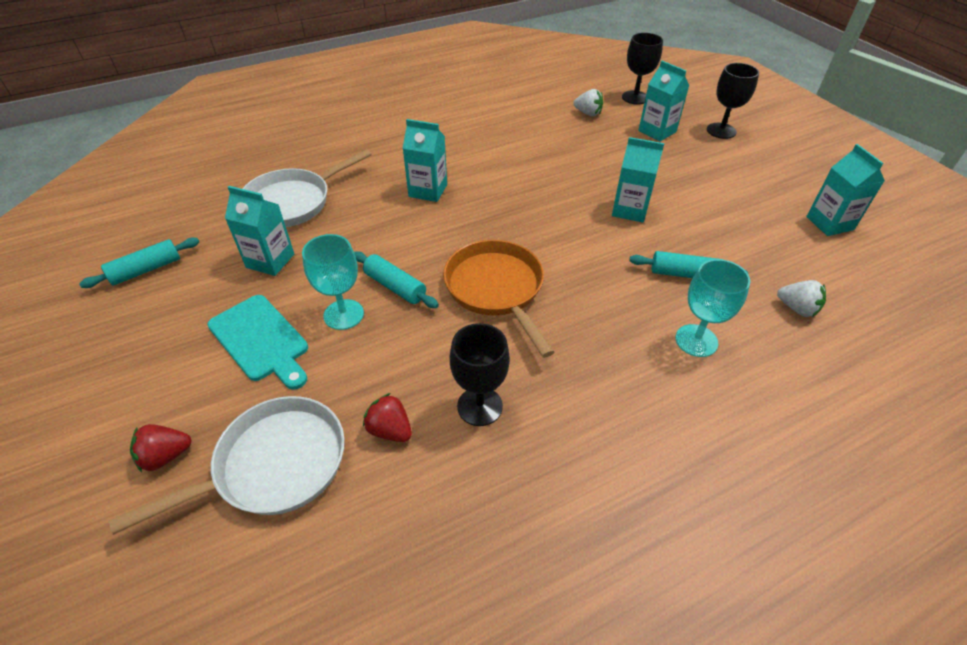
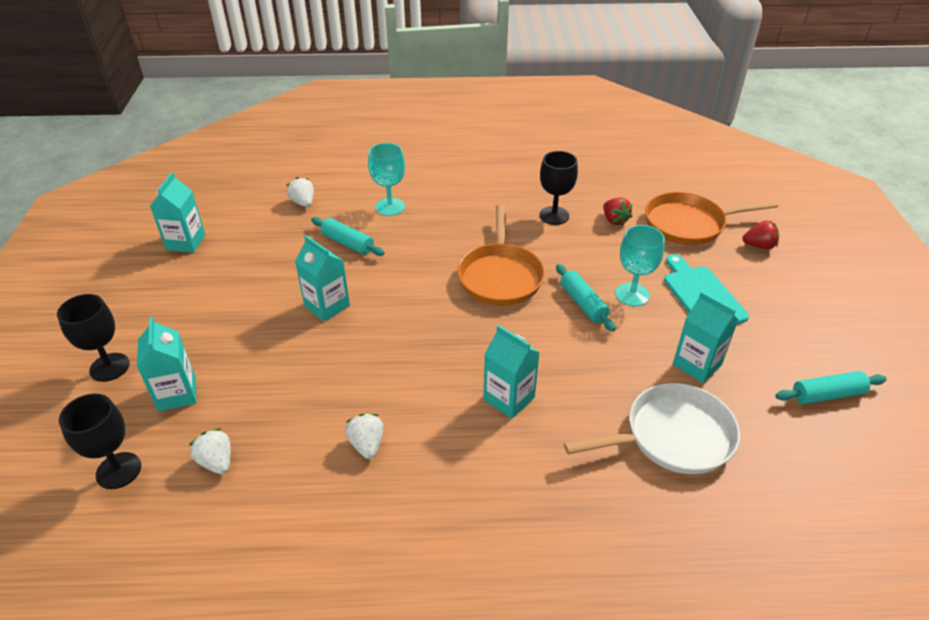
camera: 155 degrees left, 5 degrees down
white pan [109,396,345,535] -> orange pan [645,192,778,245]
none -> white strawberry [345,414,384,459]

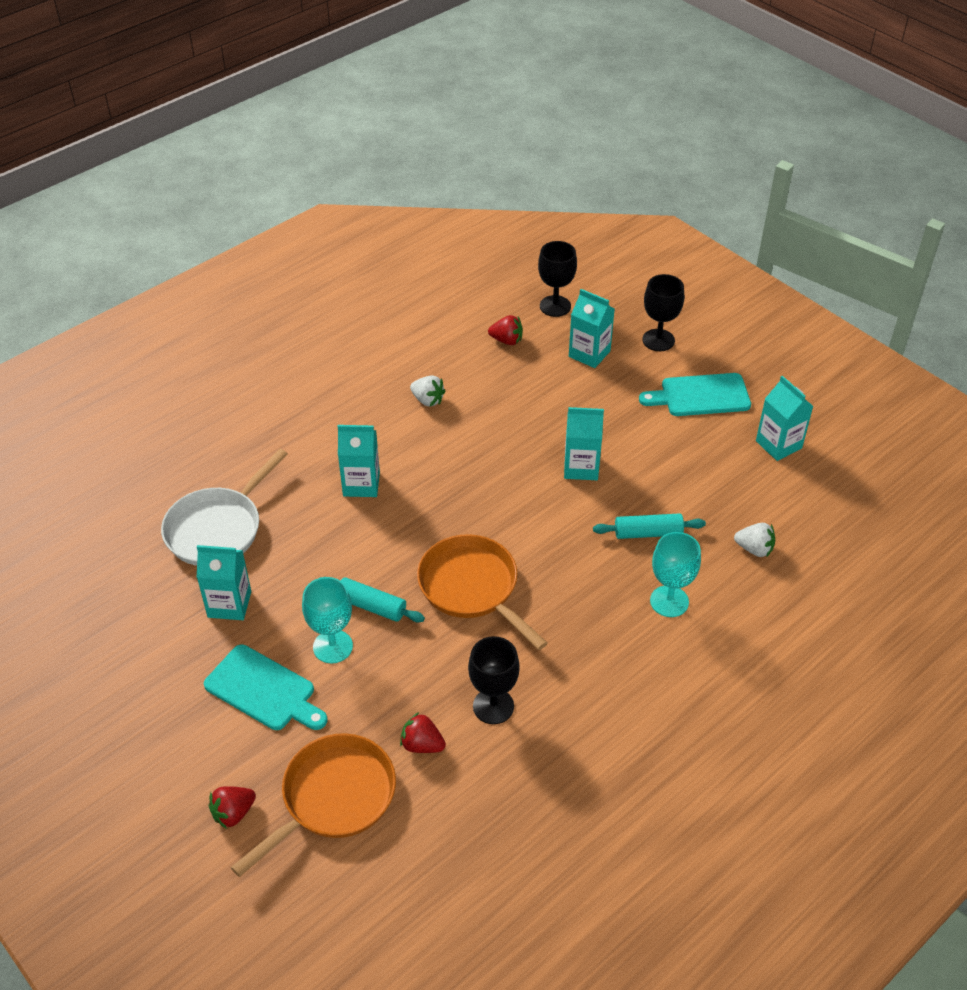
camera: 140 degrees right, 5 degrees up
white strawberry [189,428,231,474] -> red strawberry [488,315,523,345]
turquoise rolling pin [775,371,887,404] -> none
none -> turquoise cutting board [639,373,751,416]

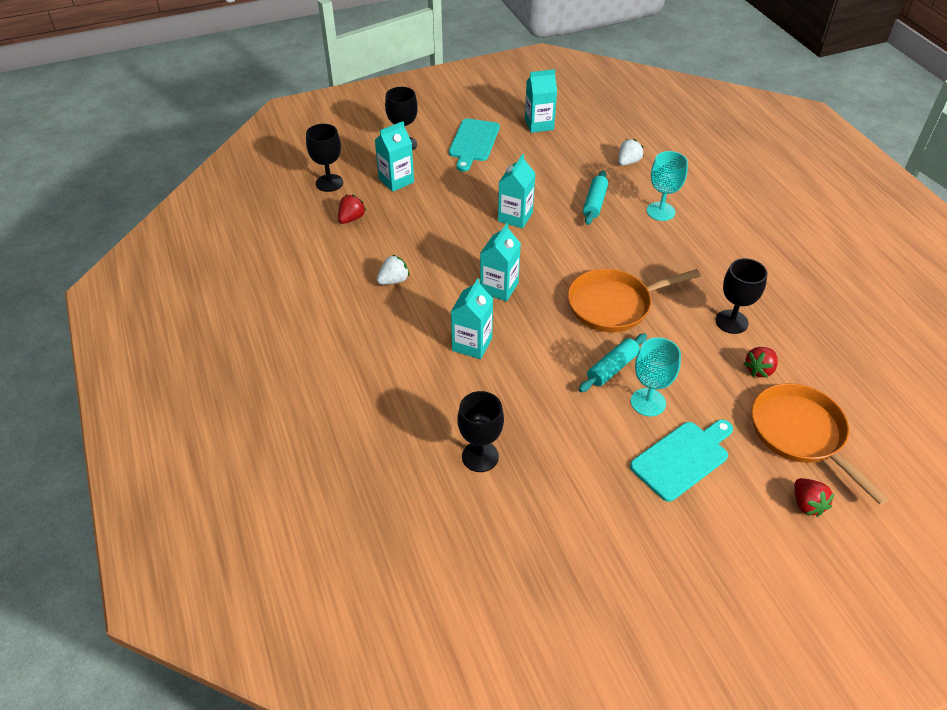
camera: 70 degrees left, 0 degrees up
white pan [161,449,288,566] -> black goblet [458,391,504,472]
turquoise carton [197,545,251,620] -> turquoise carton moved to [480,223,521,301]

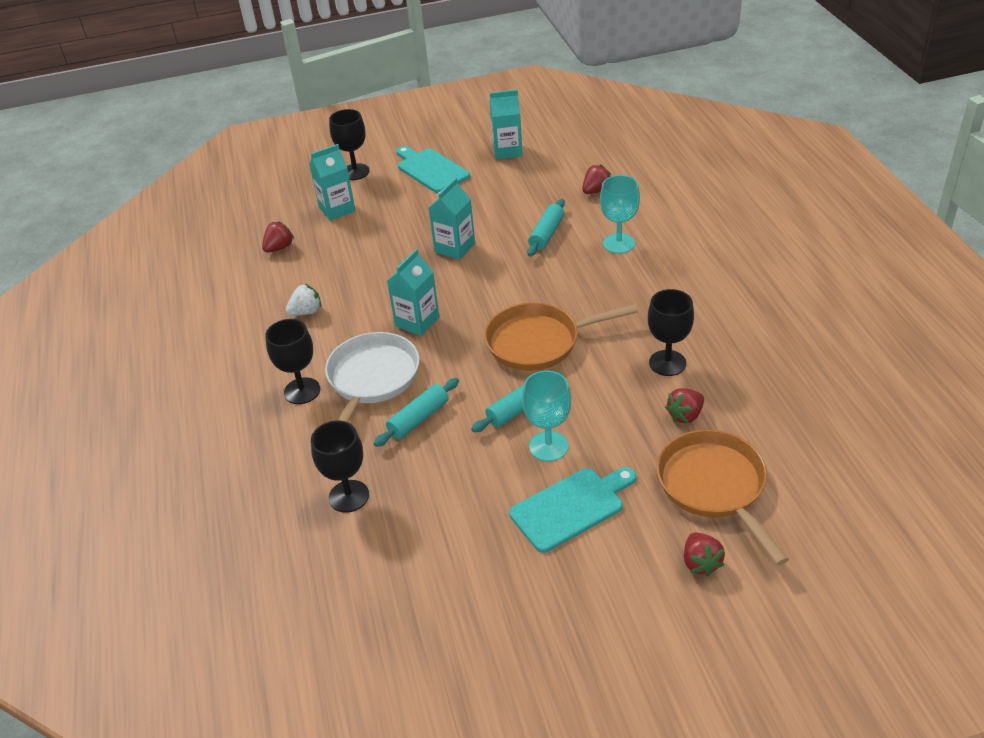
camera: 10 degrees right, 5 degrees down
black goblet [306,124,343,192] -> black goblet moved to [265,319,320,404]
turquoise cutting board [449,118,500,172] -> turquoise cutting board turned 120 degrees clockwise [396,146,470,193]
turquoise carton [451,278,493,359] -> white pan [325,332,420,422]
white strawberry [618,139,644,166] -> red strawberry [582,164,611,194]
none -> turquoise rolling pin [374,378,459,447]

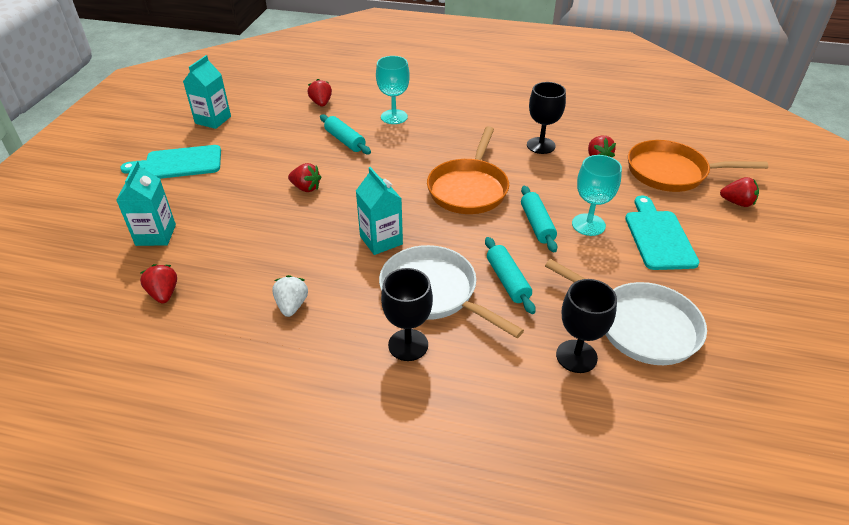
camera: 65 degrees left, 0 degrees up
black goblet [329,109,370,180] -> none
turquoise carton [429,178,475,260] -> red strawberry [288,163,321,192]
none -> white pan [545,259,707,365]

